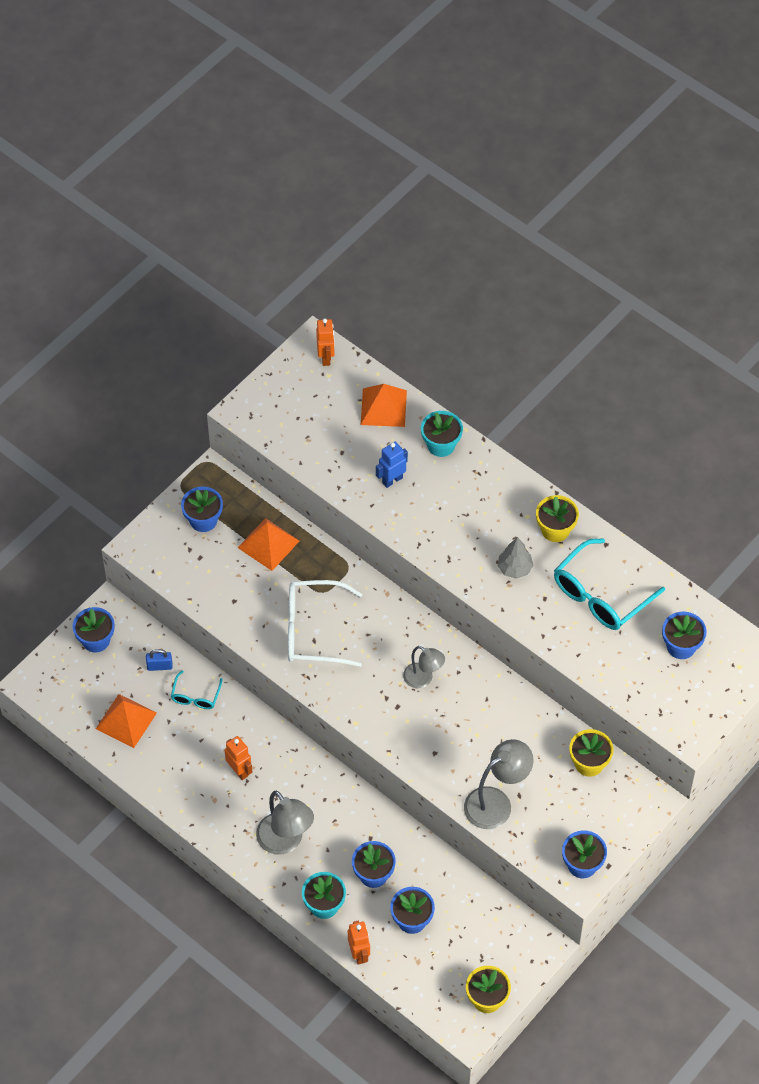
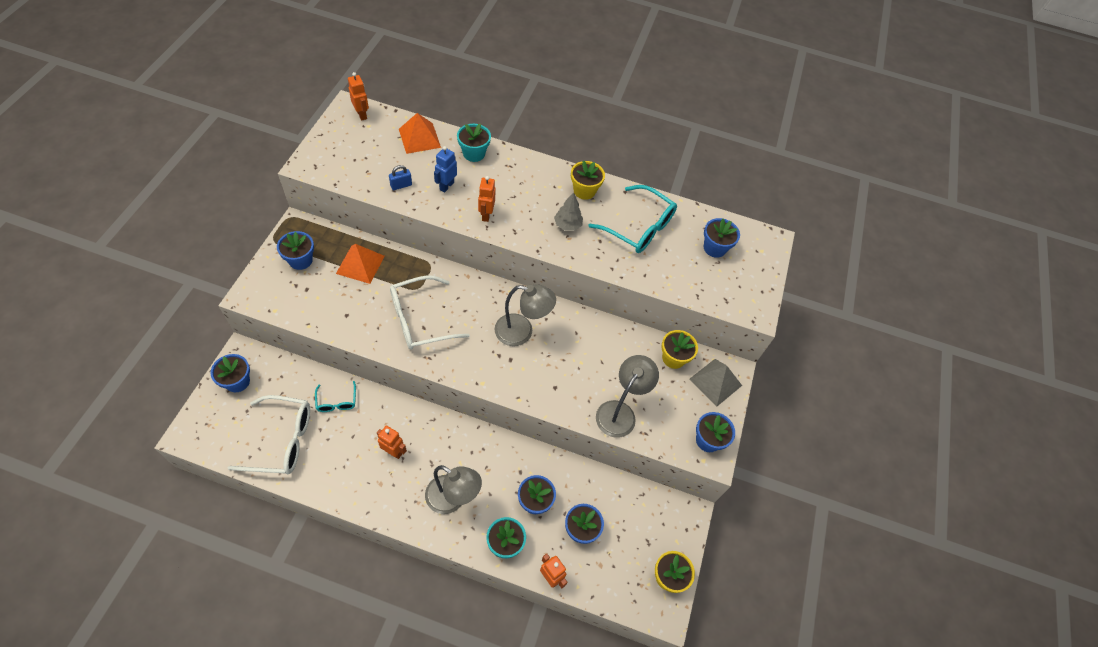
camera: 30 degrees left, 0 degrees up
orange pyramid [96,694,157,748] -> white glasses [228,395,310,474]
blue padlock [146,649,173,671] -> blue padlock moved to [389,165,412,190]
grey lamp [403,646,445,688] -> grey lamp [495,284,556,346], size x1.57
turquoise glasses [554,538,665,630] -> turquoise glasses turned 75 degrees counterclockwise [588,185,677,253]
none -> orange robot [478,176,496,222]
none -> grey pyramid [690,359,742,407]

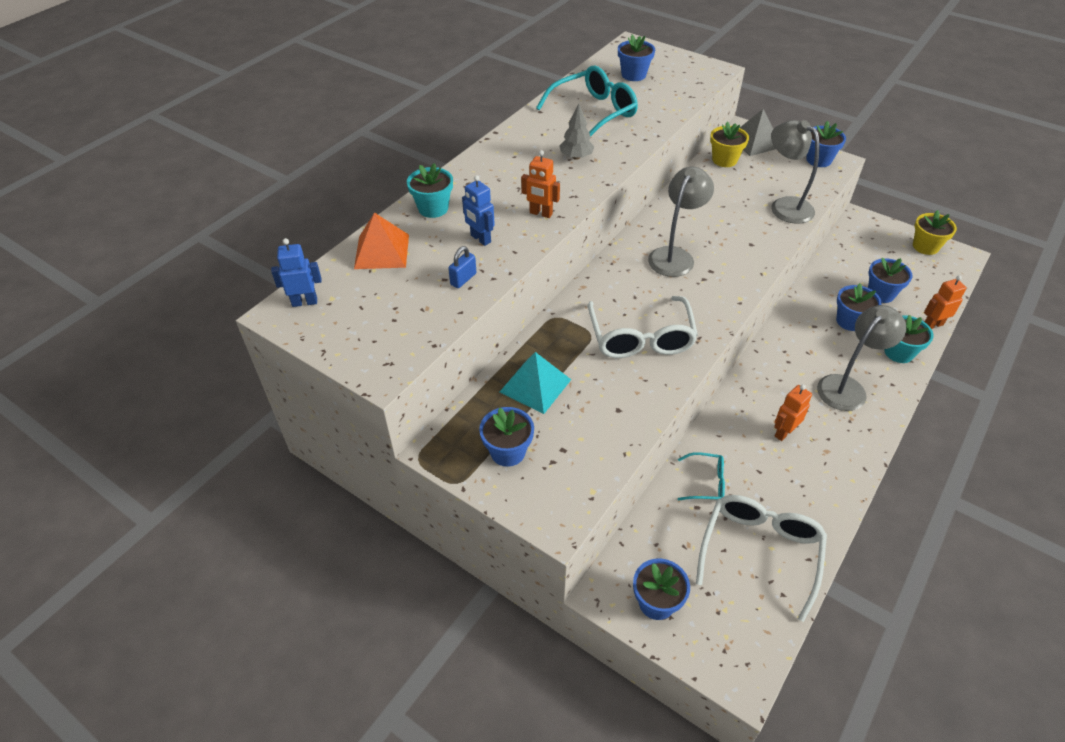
camera: 65 degrees left, 10 degrees down
orange pyramid [336,244,385,284] -> turquoise pyramid [500,352,571,414]
orange robot [348,72,369,121] -> blue robot [271,238,322,307]
blue padlock [389,165,412,190] -> blue padlock turned 45 degrees clockwise [448,246,476,288]
yellow flower pot [571,160,605,200] -> none

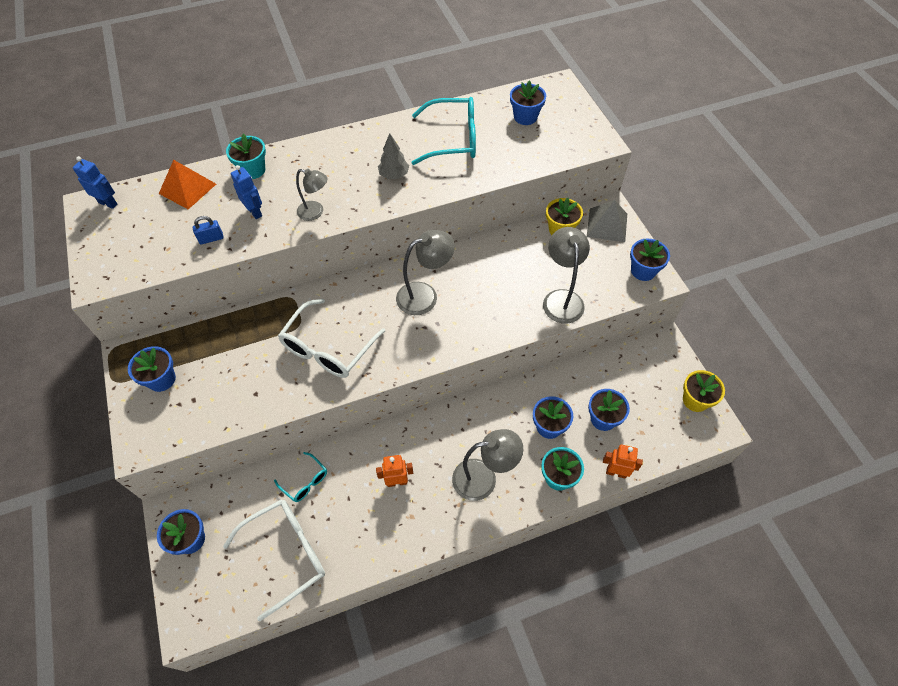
camera: 35 degrees right, 10 degrees up
blue robot [462,175,495,246] -> blue robot turned 150 degrees clockwise [231,165,262,219]
turquoise pyramid [500,352,571,414] -> none
orange robot [521,150,560,218] -> grey lamp [296,169,328,221]

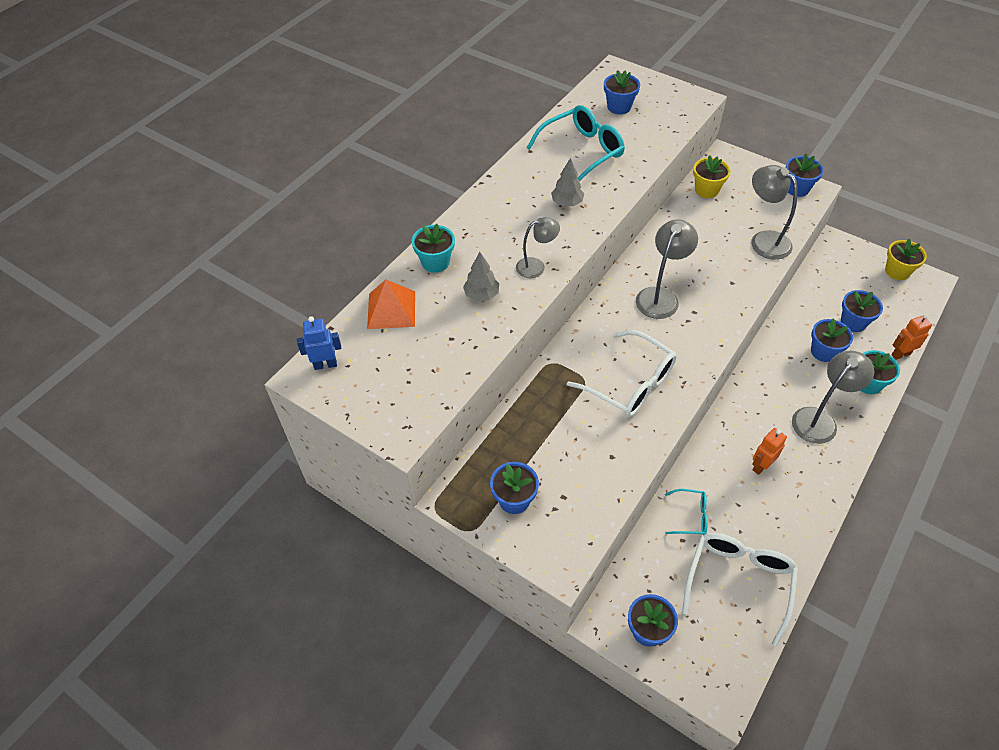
camera: 35 degrees left, 5 degrees down
blue padlock [193,216,223,245] -> none
blue robot [231,165,262,219] -> grey tree [463,252,499,301]
white glasses [278,299,385,378] -> white glasses turned 45 degrees counterclockwise [567,330,677,417]
grey pyramid [587,200,627,242] -> none

